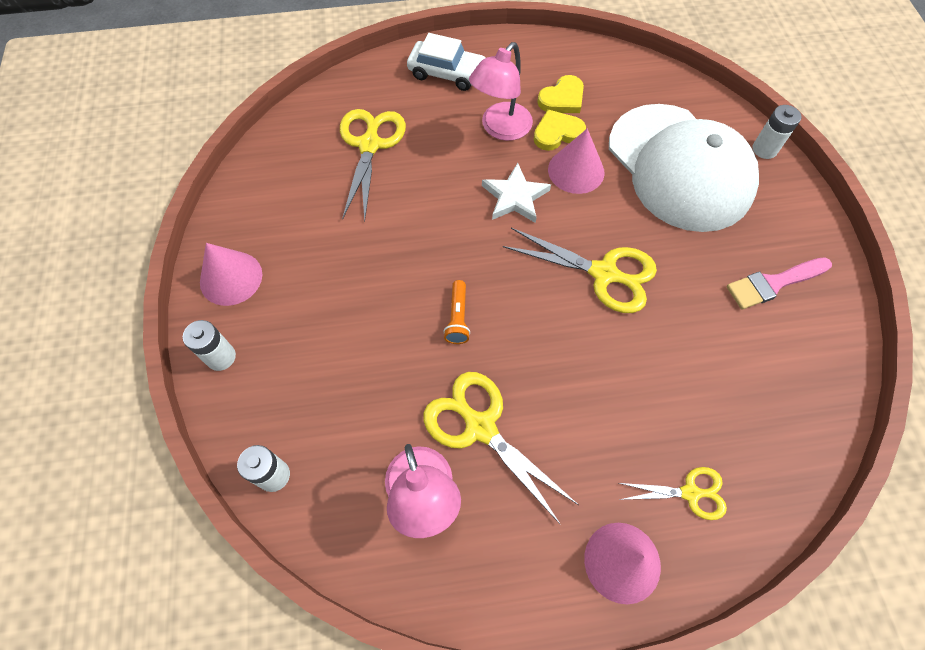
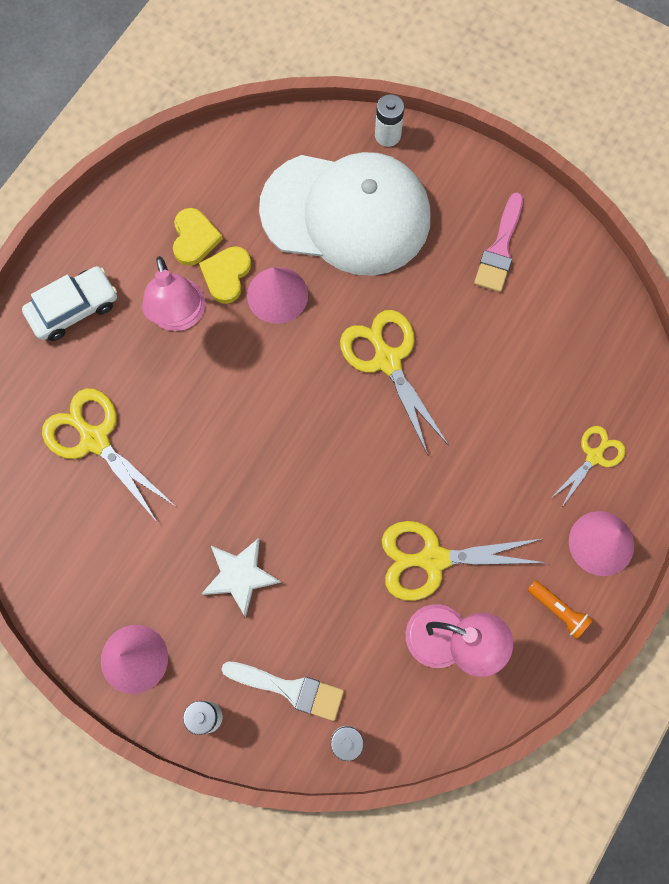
camera: 50 degrees left, 10 degrees up
orange flashlight [443,280,470,344] -> orange flashlight moved to [527,580,593,639]
white star [482,163,551,223] -> white star moved to [201,538,281,617]
yellow scissors [503,228,657,313] -> yellow scissors turned 90 degrees counterclockwise [340,310,449,455]
none -> white brush [221,661,344,721]

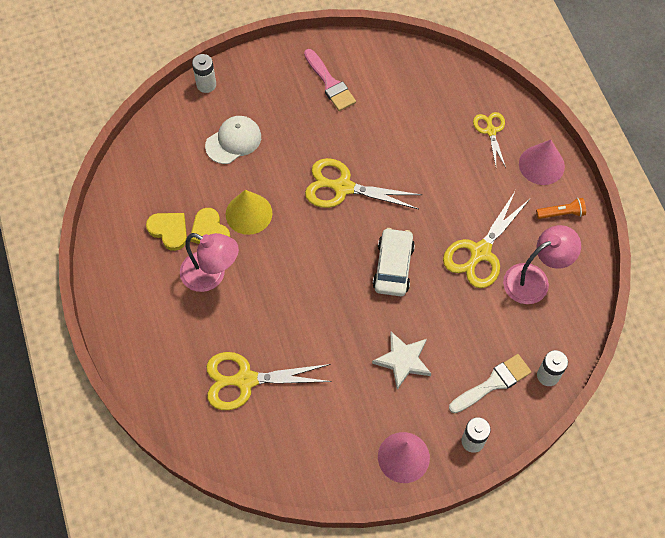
camera: 50 degrees left, 10 degrees down
white car [22,266,117,341] -> white car moved to [373,228,415,296]
pink cone [247,267,308,324] -> yellow cone [226,190,272,235]
white cap [259,152,430,276] -> white cap [205,116,261,164], size x0.46

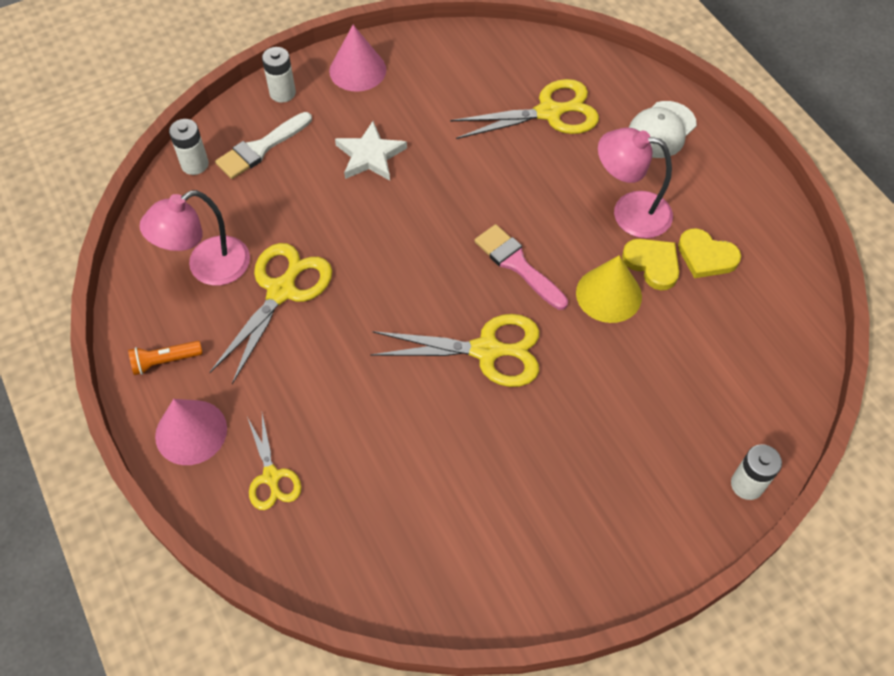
camera: 170 degrees right, 5 degrees down
white cap [205,116,261,164] -> white cap moved to [629,101,697,158]
pink brush [304,49,356,111] -> pink brush moved to [474,224,568,310]
white car [373,228,415,296] -> none

